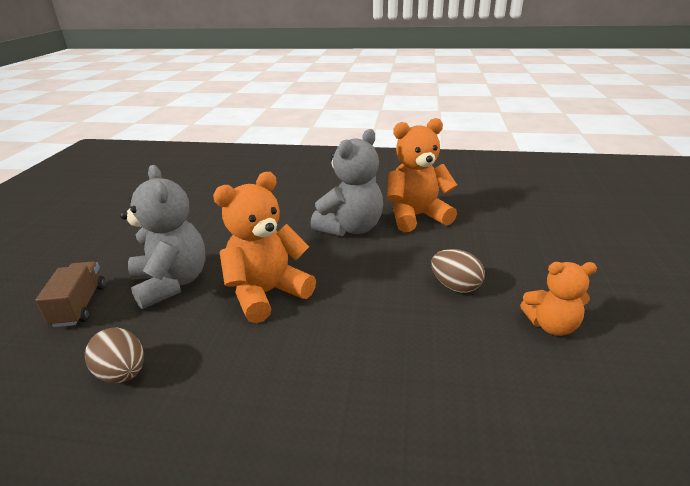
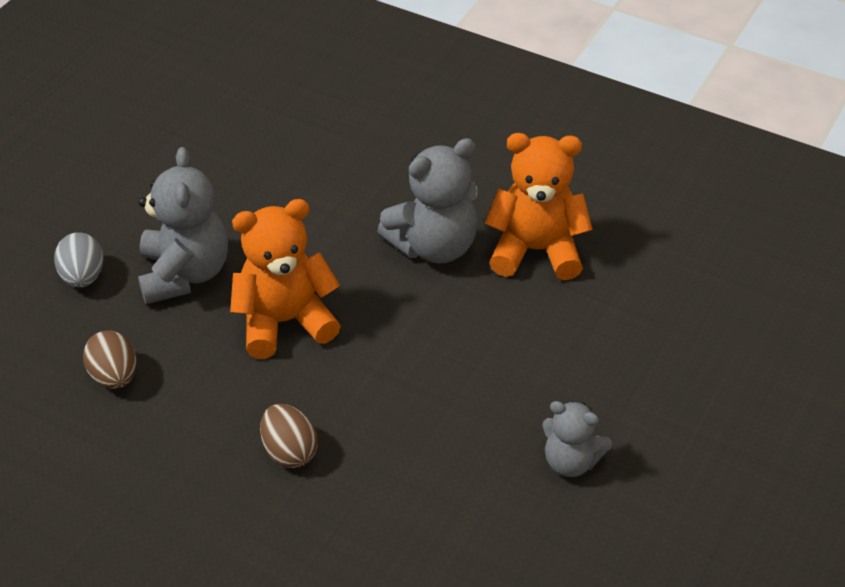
camera: 20 degrees right, 15 degrees up
brown truck [35,262,106,327] -> grey egg [54,232,104,287]
brown egg [431,249,485,293] -> brown egg moved to [260,404,318,468]
orange teddy bear [520,262,597,336] -> grey teddy bear [542,401,612,477]

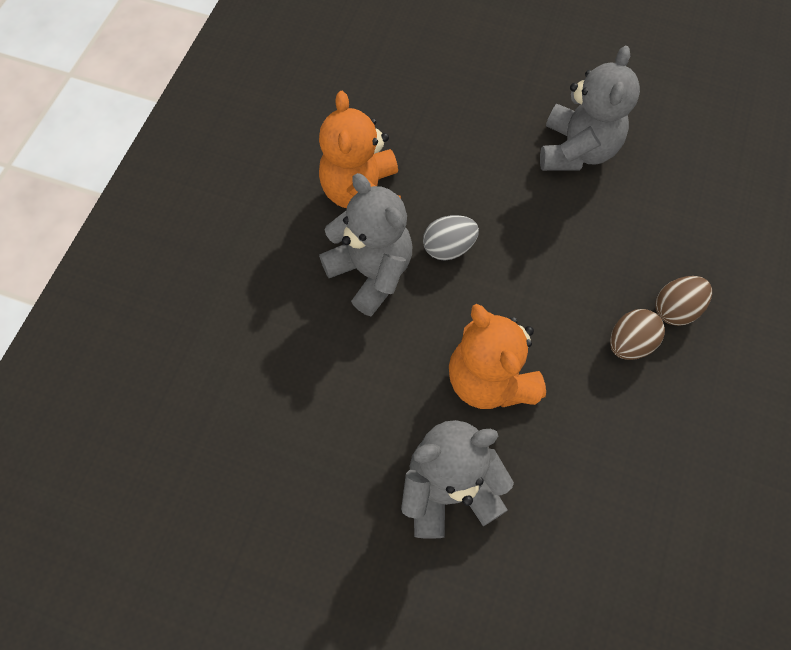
camera: 100 degrees left, 20 degrees up
grey egg [54,232,104,287] -> grey egg moved to [423,215,479,261]
brown egg [83,330,137,389] -> brown egg moved to [655,276,712,326]
grey teddy bear [542,401,612,477] -> grey teddy bear [540,46,640,171], size x1.65

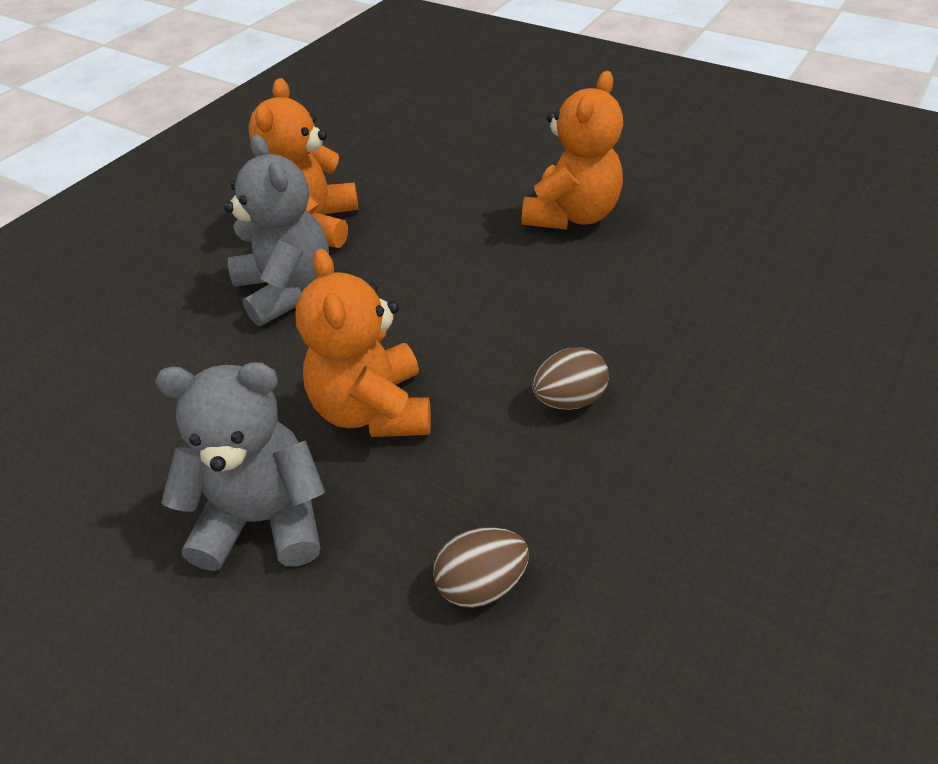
camera: 15 degrees right, 20 degrees down
grey egg [423,215,479,261] -> none
grey teddy bear [540,46,640,171] -> orange teddy bear [522,71,623,230]
brown egg [655,276,712,326] -> brown egg moved to [433,527,529,608]

